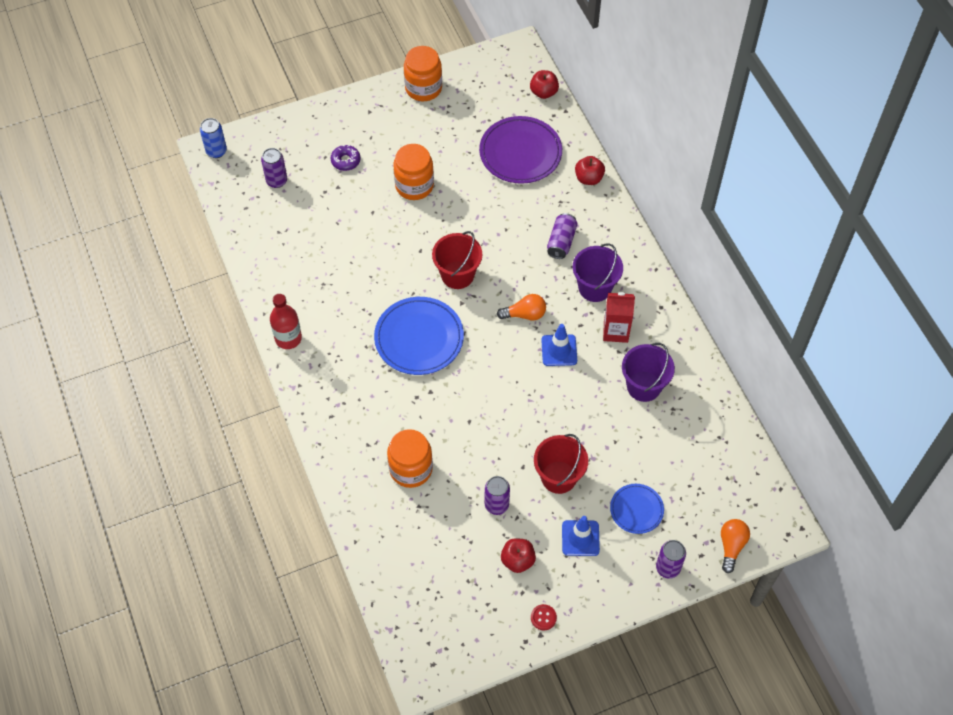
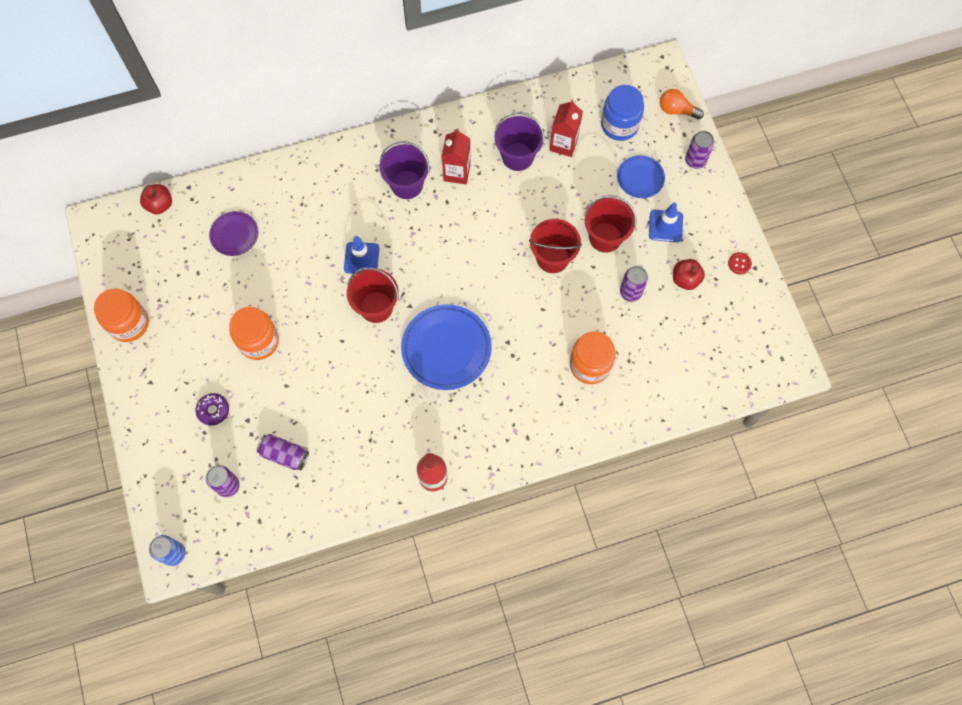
camera: 85 degrees left, 10 degrees up
purple plate [479,116,562,184] -> purple plate [209,211,259,256], size x0.56
orange light bulb [497,294,546,321] -> none
blue traffic cone [541,324,577,366] -> blue traffic cone moved to [344,236,380,274]
purple can [547,213,578,259] -> purple can moved to [257,434,309,470]
red apple [575,156,605,185] -> none
none -> red bucket [529,219,582,273]
none -> red carton [549,100,583,157]
none -> blue jar [601,85,644,141]

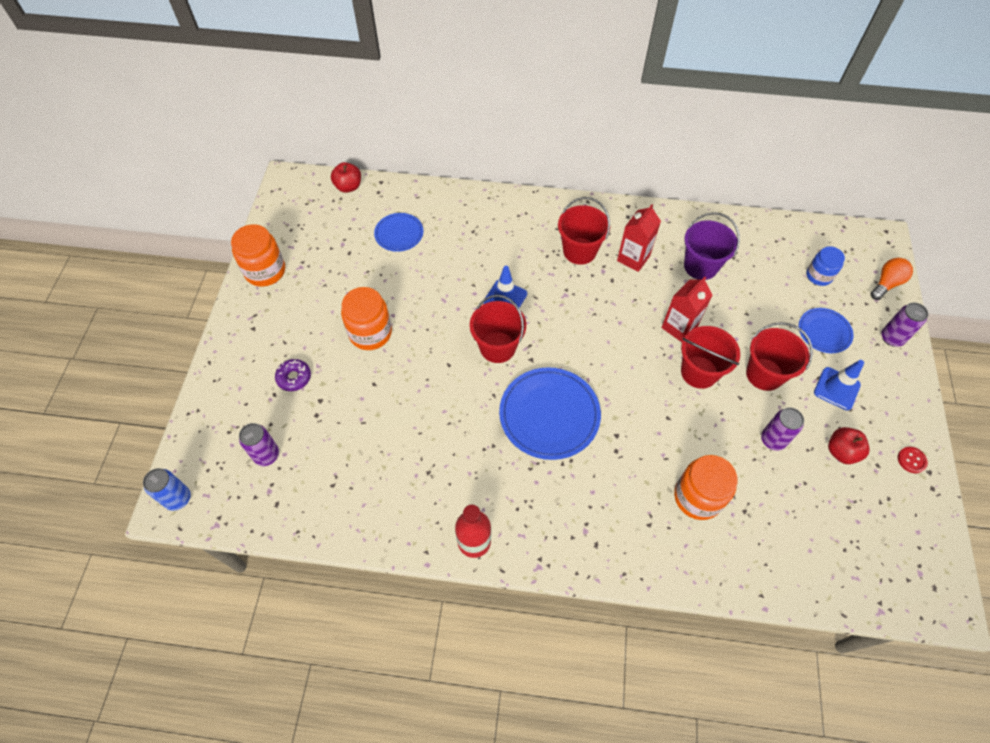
camera: 25 degrees right, 10 degrees down
purple plate [209,211,259,256] -> blue plate [374,213,423,252]
purple can [257,434,309,470] -> none
purple bucket [380,141,430,199] -> red bucket [558,197,610,265]
red carton [549,100,583,157] -> red carton moved to [661,277,712,342]
blue jar [601,85,644,141] -> blue jar [806,246,845,286], size x0.64
orange light bulb [660,89,704,119] -> orange light bulb turned 90 degrees clockwise [870,258,913,300]

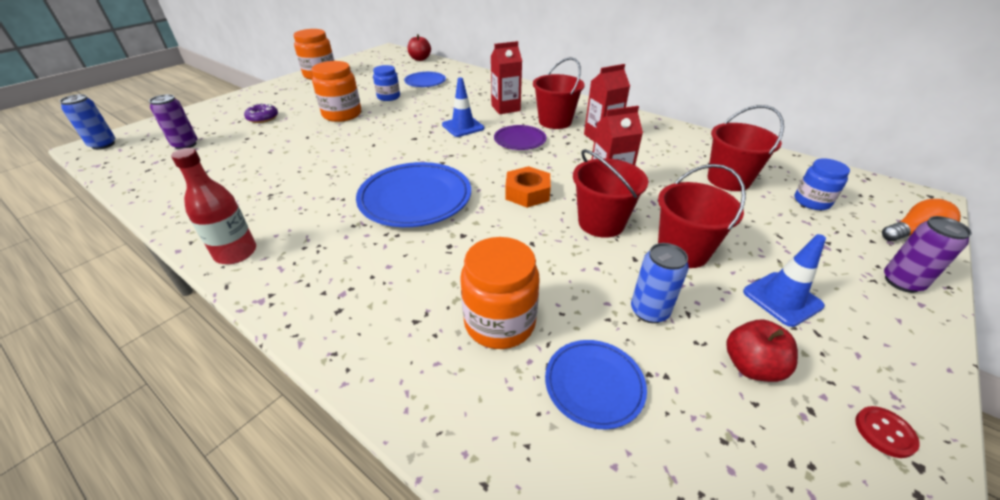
camera: 30 degrees right, 20 degrees down
red bucket [470,295,526,363] -> red bucket moved to [708,105,784,191]
purple bucket [684,212,740,280] -> none
purple can [761,407,804,451] -> blue can [631,243,689,323]
blue plate [799,308,854,353] -> blue plate moved to [545,340,647,429]
none -> blue jar [373,65,400,101]
none -> red carton [491,41,522,114]
none -> purple plate [494,125,546,150]
none -> orange nut [505,166,551,208]

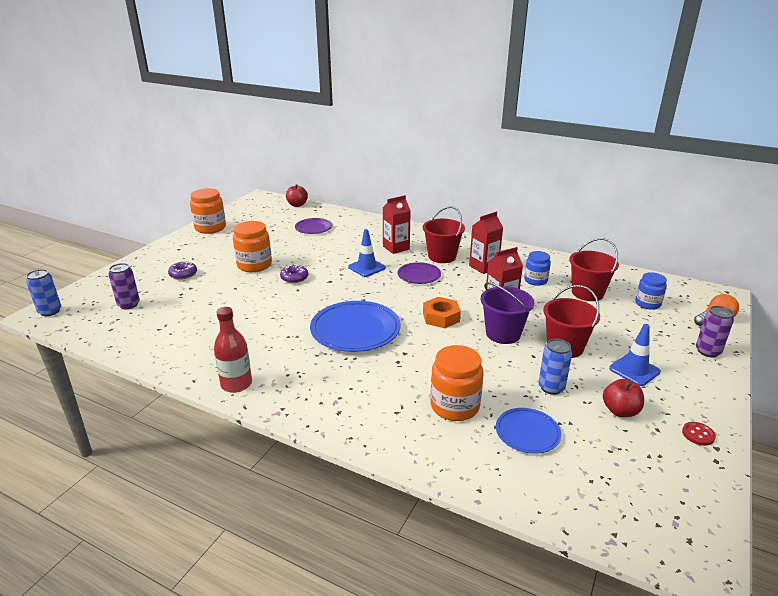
camera: 10 degrees left, 10 degrees down
blue jar [373,65,400,101] -> blue jar moved to [524,251,551,286]
blue plate [404,72,446,87] -> purple plate [295,218,333,234]
red bucket [573,149,648,238] -> purple bucket [481,282,534,344]
none -> purple donut [280,264,308,283]

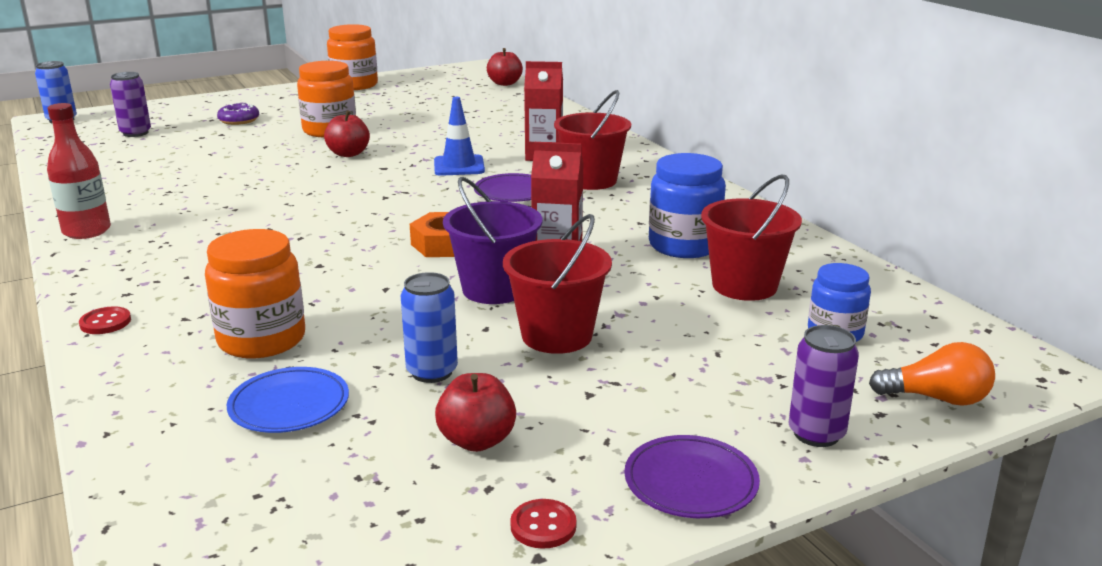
camera: 35 degrees right, 5 degrees down
purple donut [280,264,308,283] -> red apple [324,110,370,157]
purple plate [295,218,333,234] -> purple plate moved to [624,435,760,518]
blue plate [310,301,401,352] -> none
red carton [469,212,503,274] -> none
blue jar [524,251,551,286] -> blue jar [649,153,726,258], size x1.55
blue traffic cone [609,324,661,386] -> none
none -> red button [79,306,131,334]

